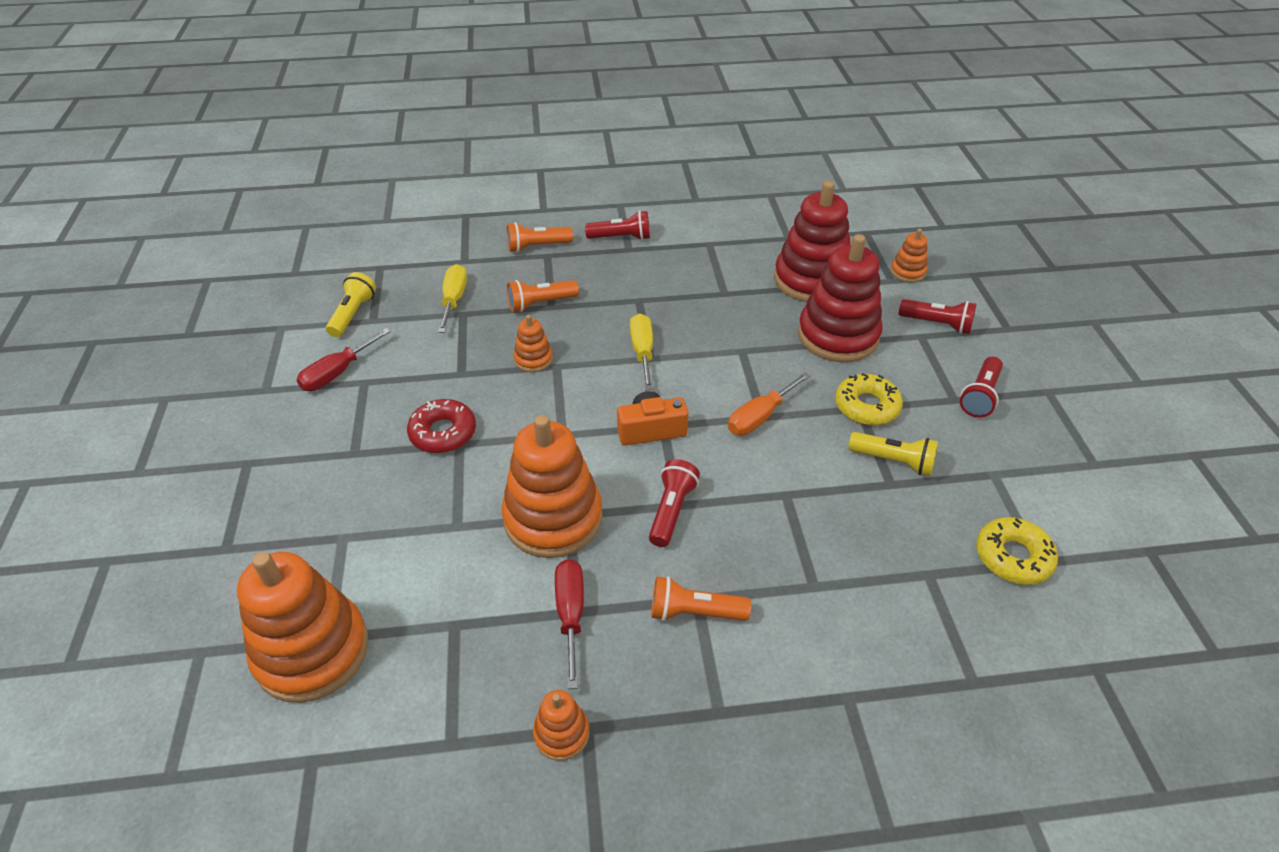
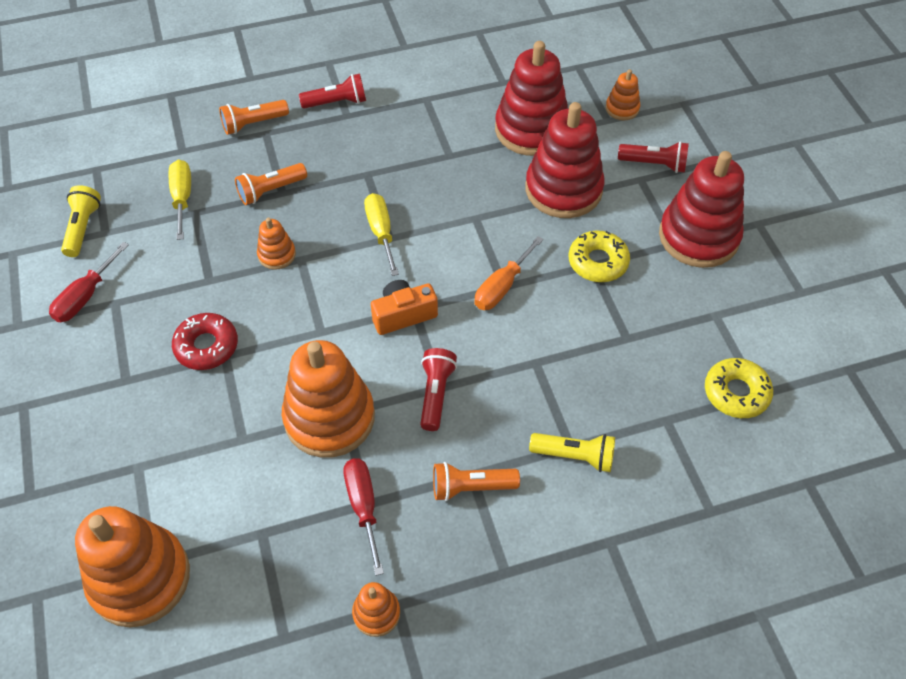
camera: 10 degrees left, 10 degrees up
yellow flashlight [848,432,938,476] -> yellow flashlight moved to [529,433,615,472]
red flashlight [960,357,1003,418] -> red stacking toy [659,151,744,268]

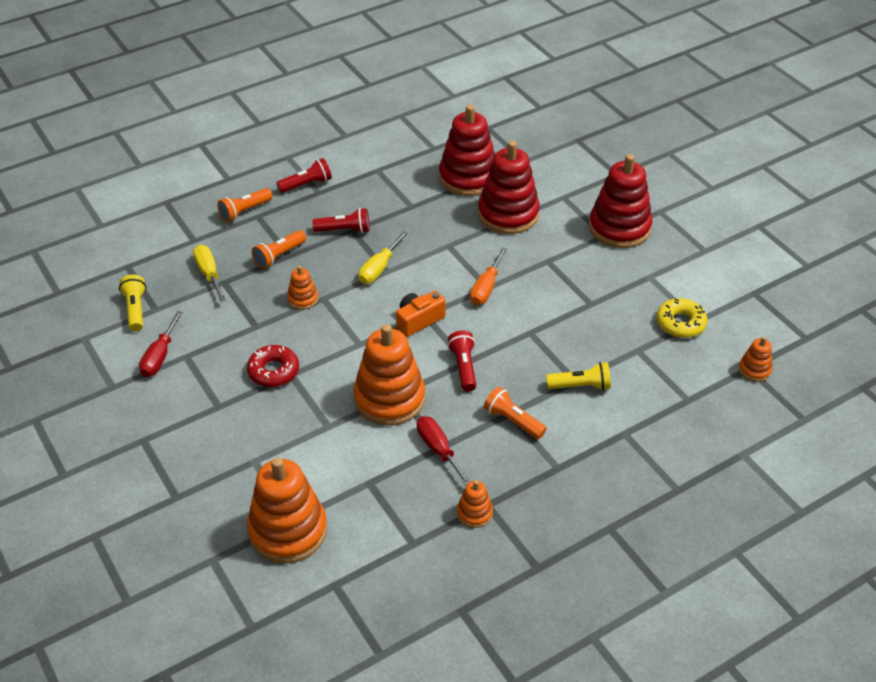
camera: 15 degrees left, 10 degrees down
yellow screwdriver [364,193,399,276] -> yellow screwdriver turned 120 degrees counterclockwise [359,231,408,284]
orange flashlight [433,462,520,501] -> orange flashlight turned 60 degrees clockwise [484,387,547,439]
yellow donut [569,231,630,282] -> none
orange stacking toy [606,69,640,120] -> orange stacking toy moved to [739,336,773,382]
red flashlight [618,141,689,173] -> red flashlight moved to [313,208,370,233]

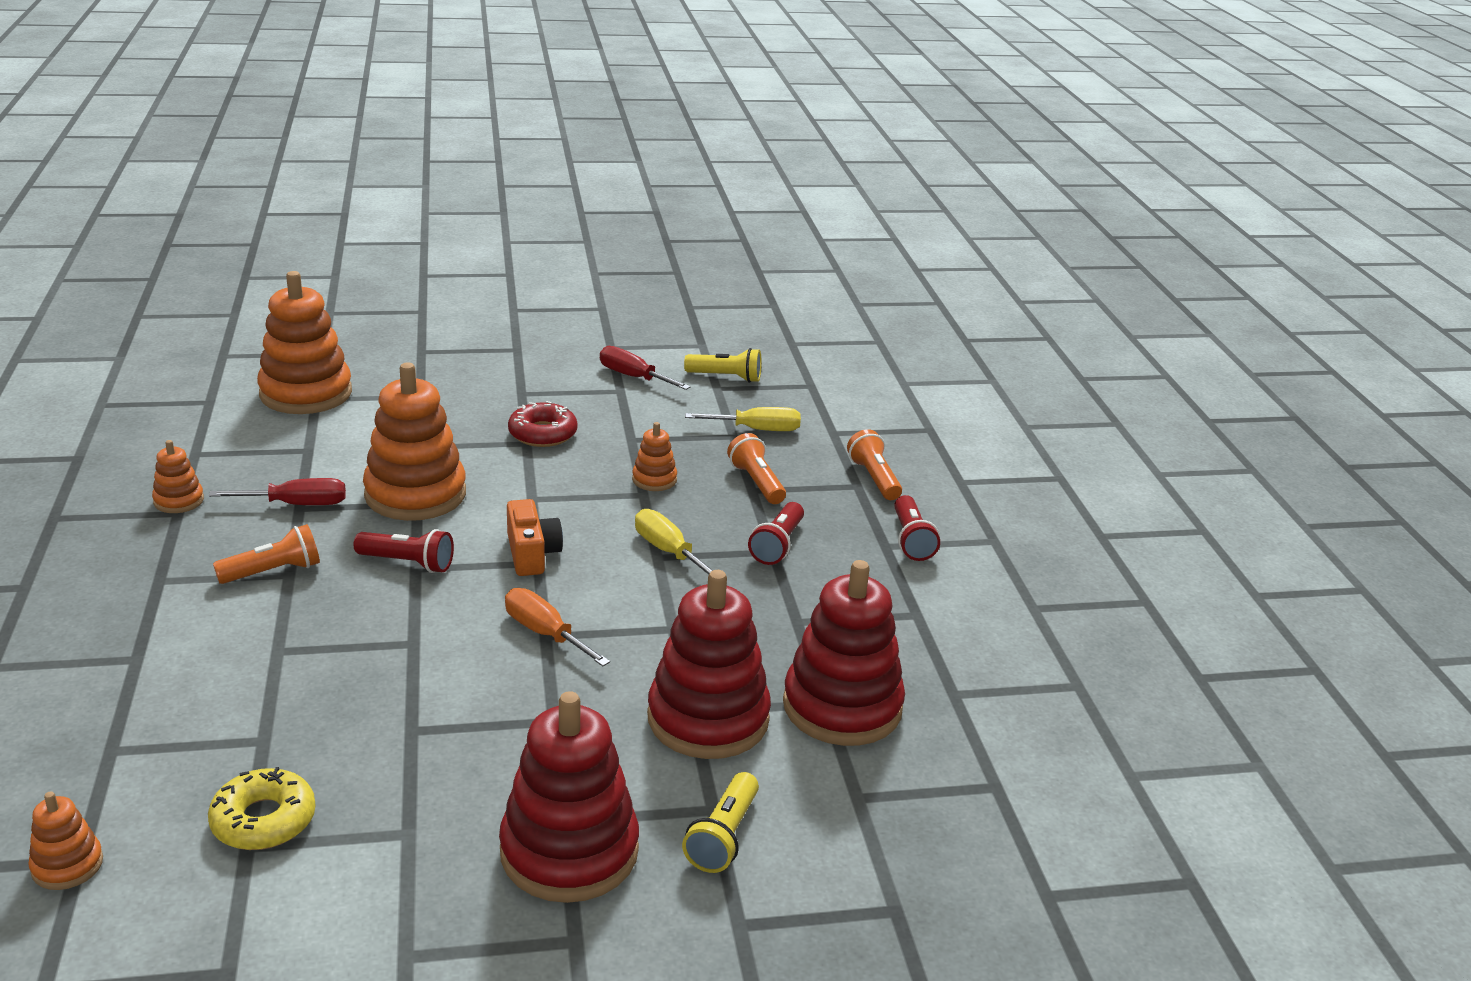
camera: 110 degrees right, 15 degrees down
yellow flashlight [546,362,611,391] -> yellow flashlight moved to [682,772,759,873]

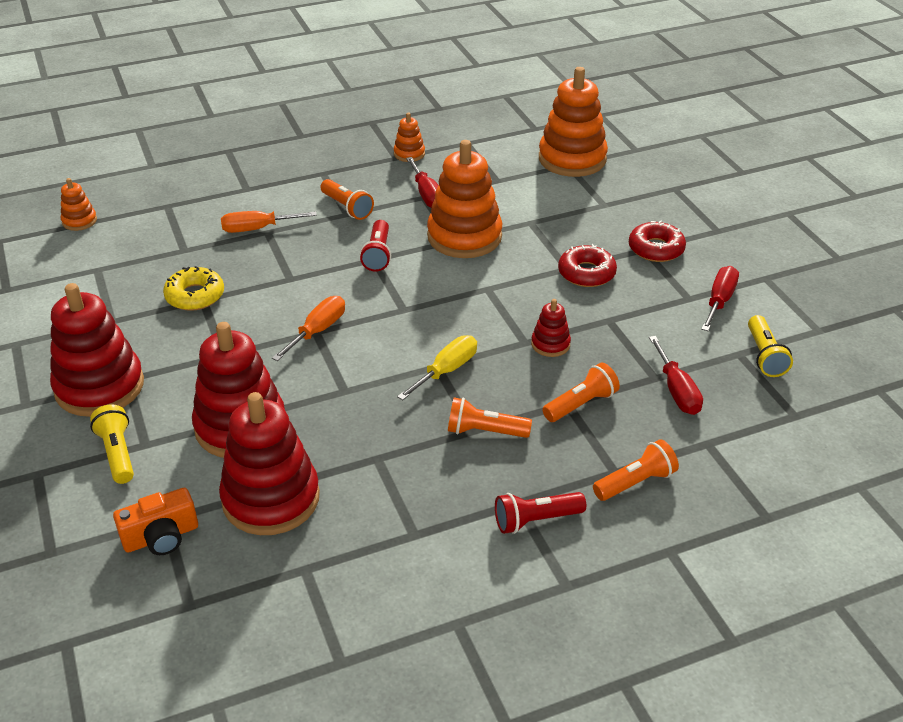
camera: 80 degrees right, 10 degrees up
yellow donut [208,767,316,850] -> yellow donut moved to [163,266,224,311]
orange camera [507,499,563,576] -> orange camera moved to [113,488,198,555]
orange stacking toy [632,422,677,491] -> red stacking toy [531,299,571,357]
yellow flashlight [682,772,759,873] -> yellow flashlight turned 60 degrees clockwise [90,404,134,484]
yellow screwdriver [685,407,801,431] -> red screwdriver [649,336,703,415]
red flashlight [748,502,804,565] -> orange flashlight [448,398,532,438]
none -> orange screwdriver [221,211,317,233]
none -> red donut [629,221,686,262]

